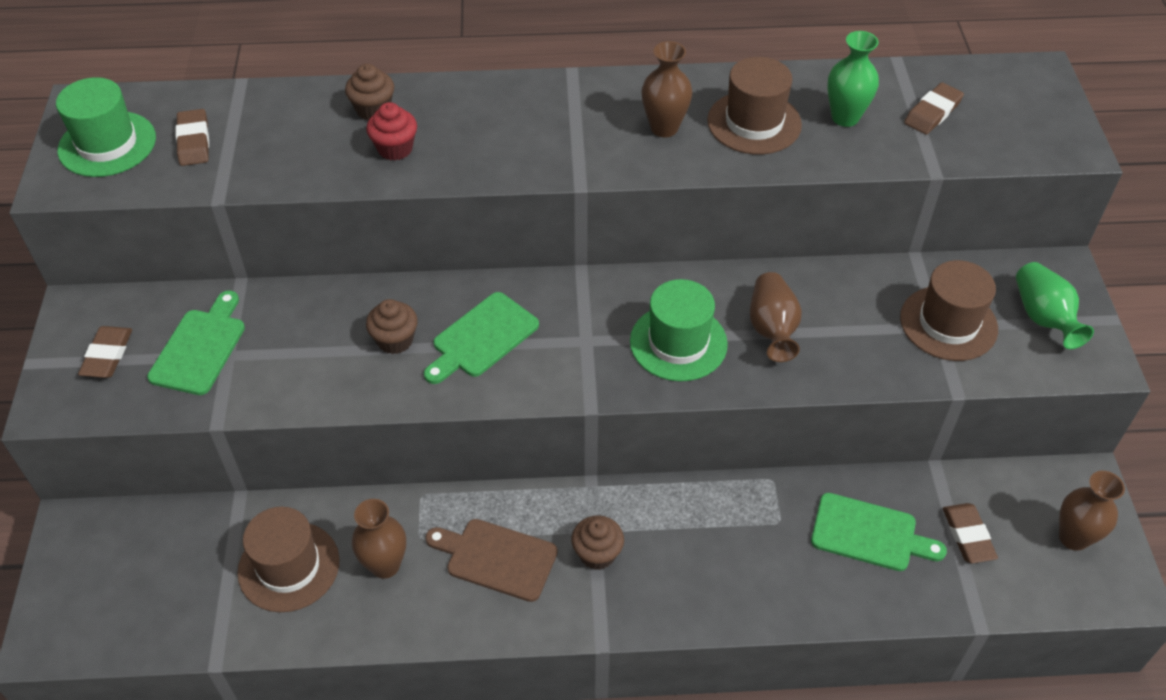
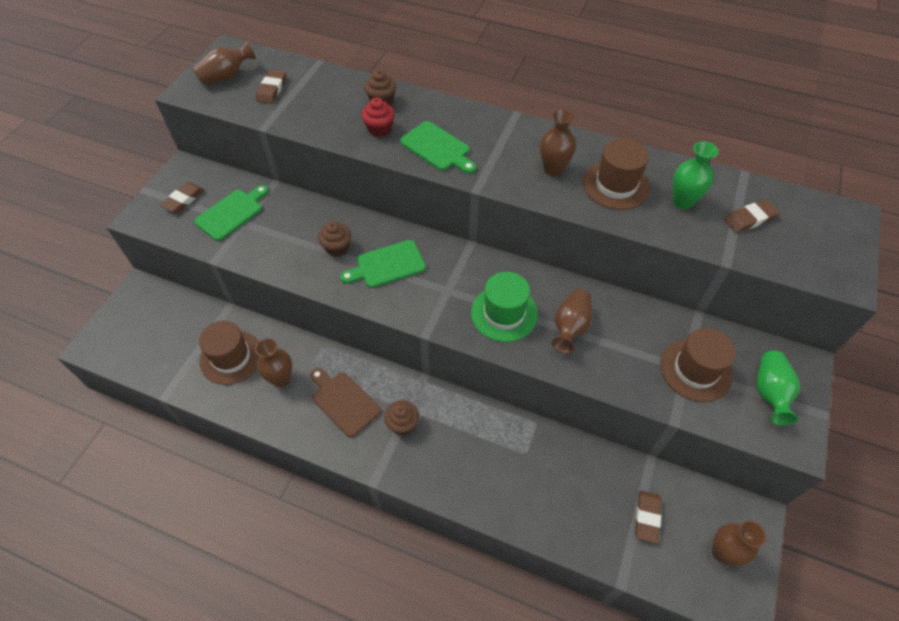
camera: 25 degrees right, 5 degrees up
green hat [56,77,156,177] -> brown vase [192,40,256,85]
green cutting board [811,493,947,571] -> green cutting board moved to [400,121,476,174]

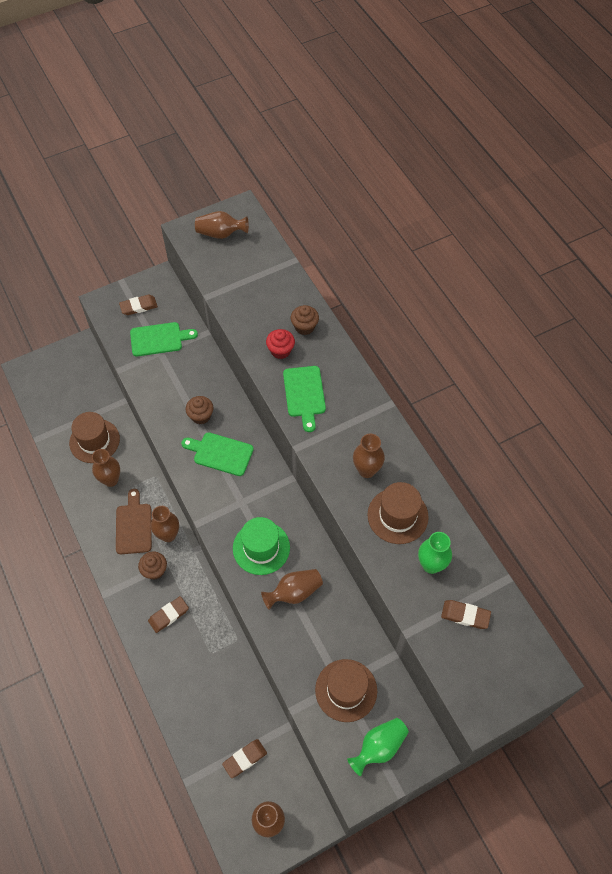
camera: 40 degrees right, 5 degrees up
brown eraser [256,69,286,104] -> brown eraser moved to [148,596,189,633]
none -> brown vase [151,506,179,542]

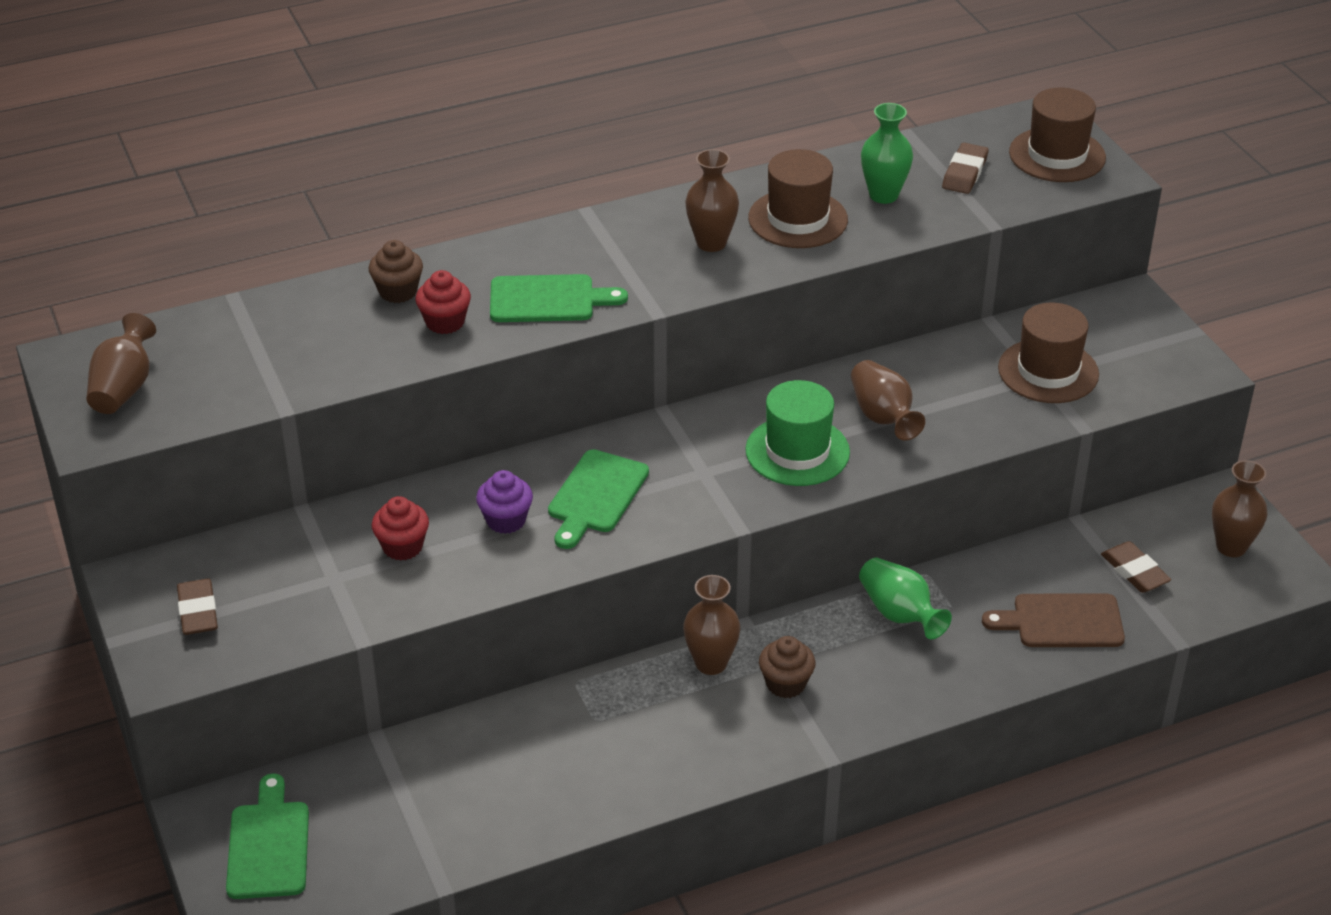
camera: 85 degrees left, 20 degrees down
brown hat [69,412,120,463] -> brown hat moved to [1009,88,1106,182]
brown vase [92,449,120,487] -> none
brown cutting board [116,489,152,554] -> brown cutting board moved to [982,593,1125,647]
green cutting board [130,322,198,357] -> green cutting board moved to [226,773,309,899]
brown eraser [148,596,189,633] -> none
brown cupcake [186,396,213,425] -> purple cupcake [476,470,533,534]
green vase [347,718,409,776] -> green vase moved to [859,558,952,639]
none -> red cupcake [372,496,429,561]

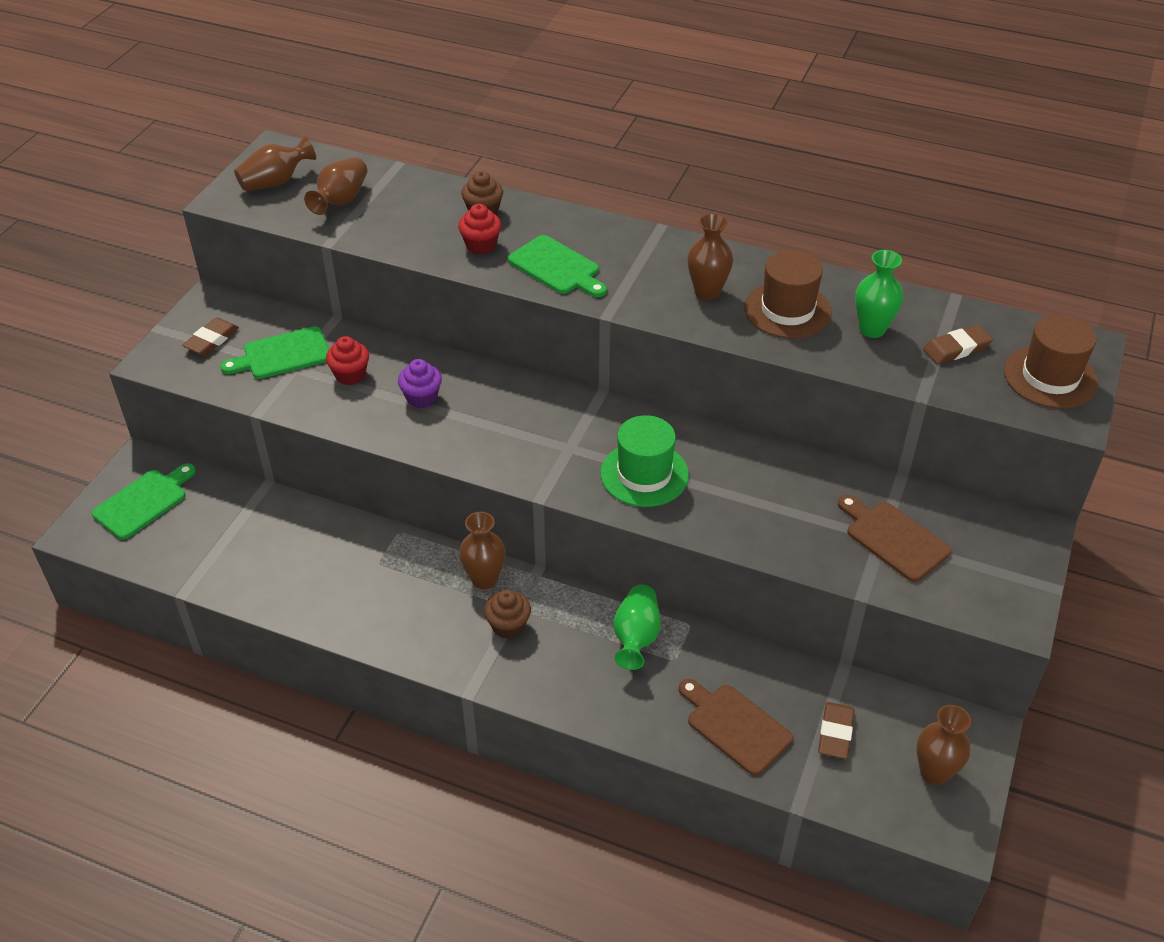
camera: 45 degrees right, 5 degrees up
green cutting board [548,449,649,549] -> green cutting board moved to [220,326,329,379]
brown vase [851,360,925,441] -> brown vase moved to [304,157,367,215]
brown hat [998,303,1099,403] -> brown cutting board [838,495,951,582]

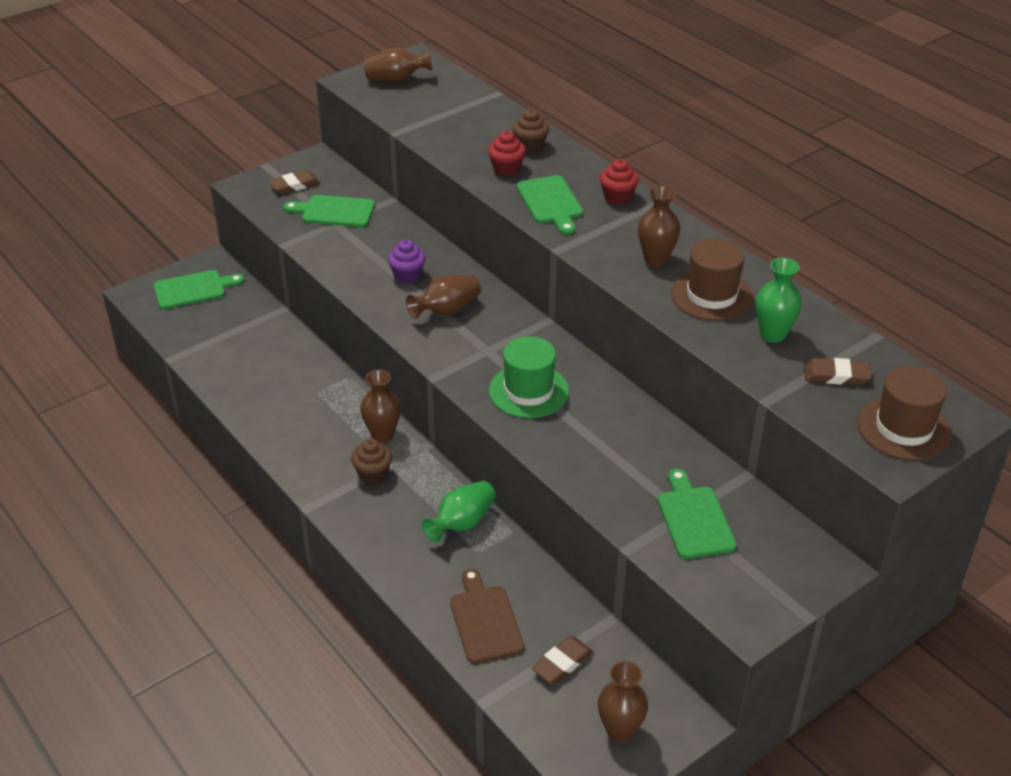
camera: 30 degrees right, 5 degrees down
brown vase [304,157,367,215] -> brown vase moved to [406,275,481,319]
red cupcake [326,336,369,385] -> red cupcake moved to [600,159,639,205]
brown cutting board [838,495,951,582] -> green cutting board [658,469,737,559]

